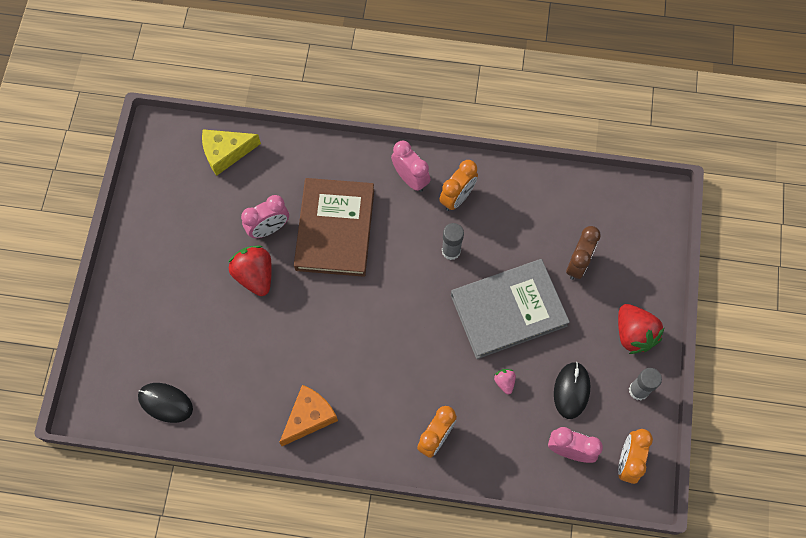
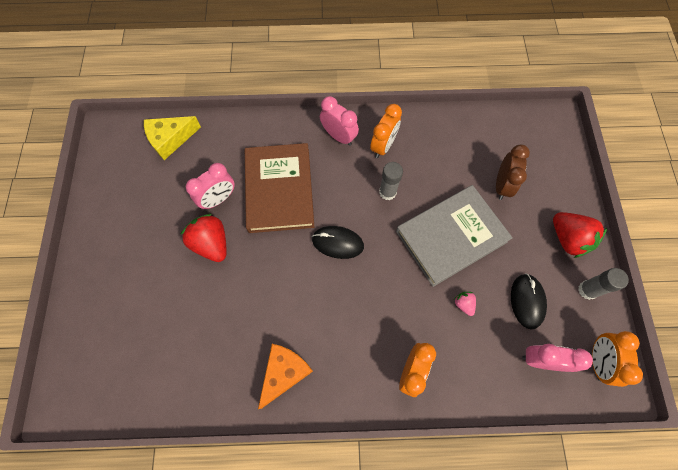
camera: 10 degrees left, 0 degrees up
black mouse [138,383,193,423] -> black mouse moved to [312,226,364,259]

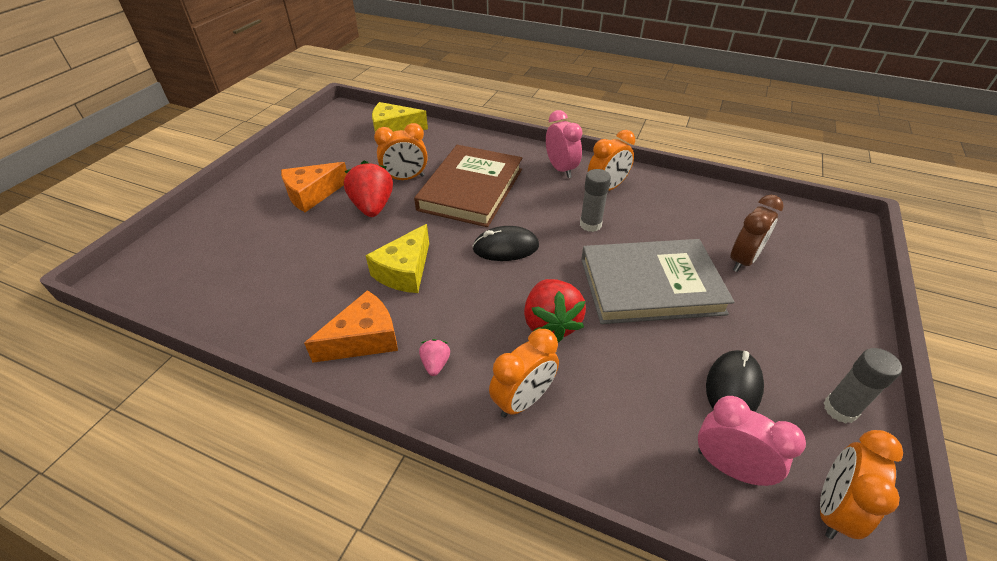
camera: 25 degrees right, 25 degrees down
pink clock [186,163,235,209] -> orange clock [374,123,428,180]
black mouse [312,226,364,259] -> black mouse turned 45 degrees counterclockwise [472,226,539,261]
pink strawberry [454,292,476,316] -> pink strawberry moved to [419,339,450,376]
red strawberry [553,212,607,258] -> red strawberry moved to [524,279,586,342]
none -> orange cheese [281,162,347,212]
none -> yellow cheese [365,224,429,293]

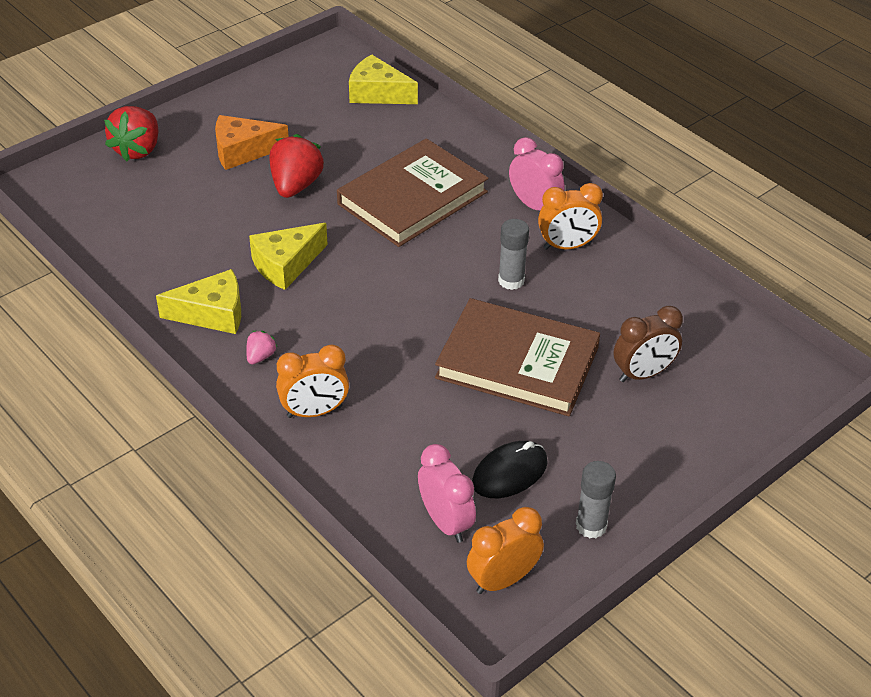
camera: 25 degrees right, 0 degrees up
orange cheese [304,290,398,363] -> yellow cheese [156,269,241,334]
orange clock [374,123,428,180] -> none
black mouse [472,226,539,261] -> none
red strawberry [524,279,586,342] -> red strawberry moved to [104,106,158,161]
pink clock [546,110,583,178] -> pink clock turned 45 degrees counterclockwise [509,137,565,210]
grey book [581,239,735,324] -> brown book [435,298,600,416]

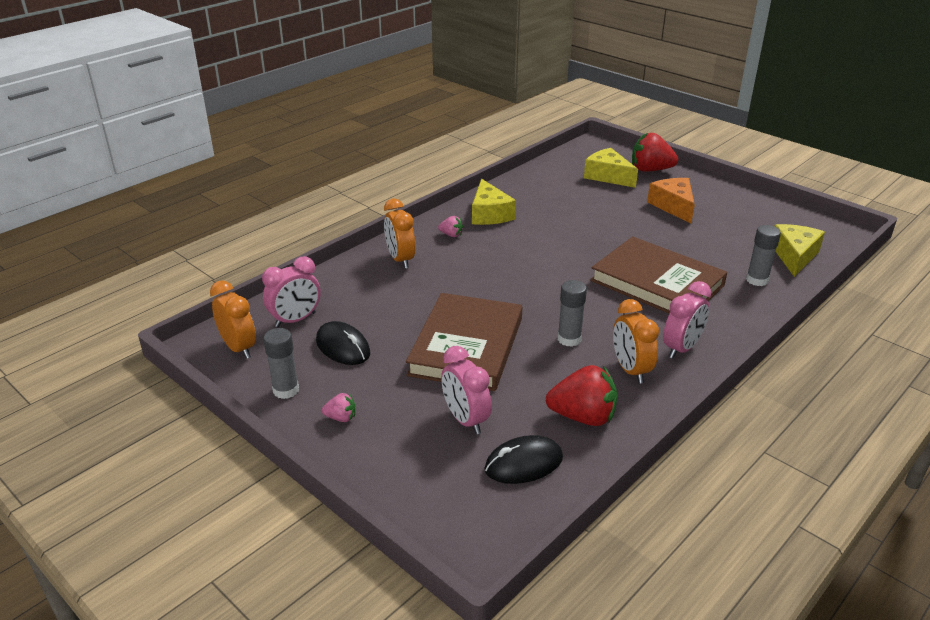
camera: 85 degrees right, 10 degrees down
yellow cheese [249,223,328,290] -> yellow cheese moved to [584,148,638,188]
red strawberry [270,134,324,198] -> red strawberry moved to [546,365,617,426]
brown clock [614,306,683,382] -> pink clock [441,346,492,434]
none -> pink strawberry [322,393,355,422]
none -> black mouse [484,435,563,484]
none -> grey glue stick [746,225,781,286]

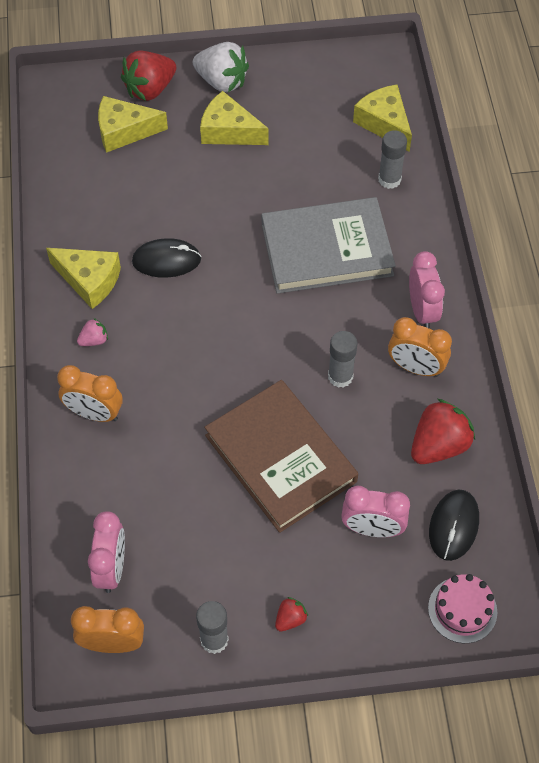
camera: 50 degrees left, 25 degrees up
black mouse [316,321,370,365] -> black mouse moved to [132,238,201,278]
pink strawberry [322,393,355,422] -> red strawberry [275,597,308,631]
brown book [590,236,727,314] -> grey book [262,197,396,294]
orange cheese [647,178,695,224] -> yellow cheese [200,91,269,145]
none -> white strawberry [193,42,249,92]
none -> pink cake [428,574,497,643]

